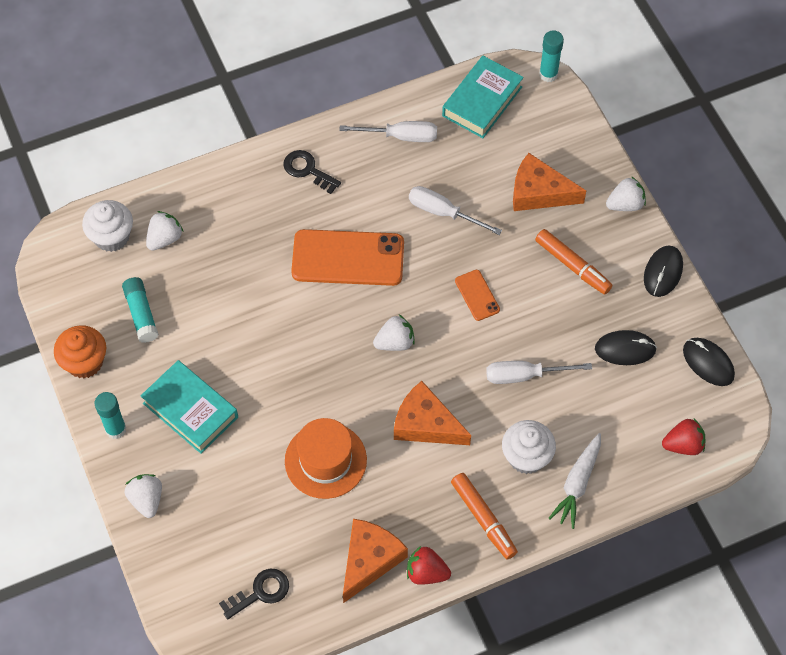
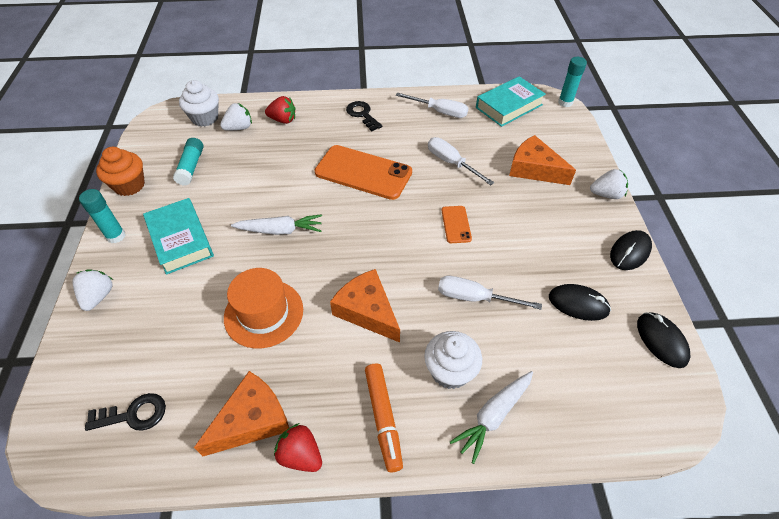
camera: 20 degrees right, 10 degrees down
white strawberry [373,315,415,351] -> none
orange marker [535,229,613,294] -> none
red strawberry [662,419,705,455] -> red strawberry moved to [265,96,295,124]
none -> white carrot [231,214,322,235]

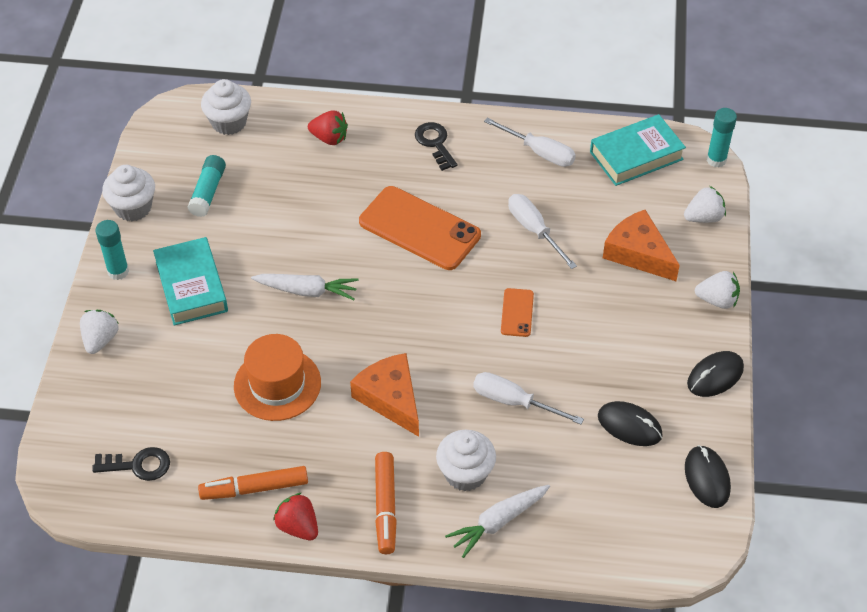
camera: 10 degrees right, 0 degrees up
orange cupcake [96,147,145,196] -> white cupcake [102,165,155,221]
orange cheese [194,371,289,456] -> orange marker [198,466,308,500]
white strawberry [220,103,252,131] -> white strawberry moved to [684,186,726,223]

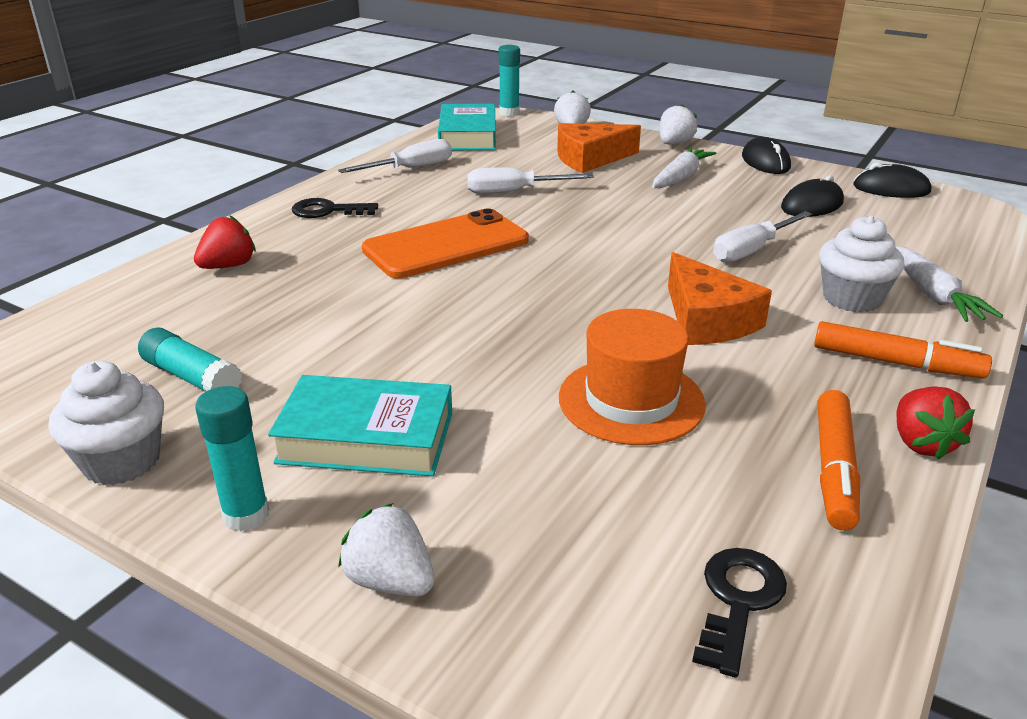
camera: 65 degrees left, 20 degrees down
white cupcake [201,79,251,135] -> none
white carrot [251,274,358,300] -> white carrot moved to [652,147,717,188]
red strawberry [273,493,318,540] -> red strawberry turned 75 degrees counterclockwise [897,386,975,460]
orange cheese [350,353,419,437] -> orange cheese turned 105 degrees counterclockwise [668,252,772,345]
orange phone [501,288,534,337] -> none

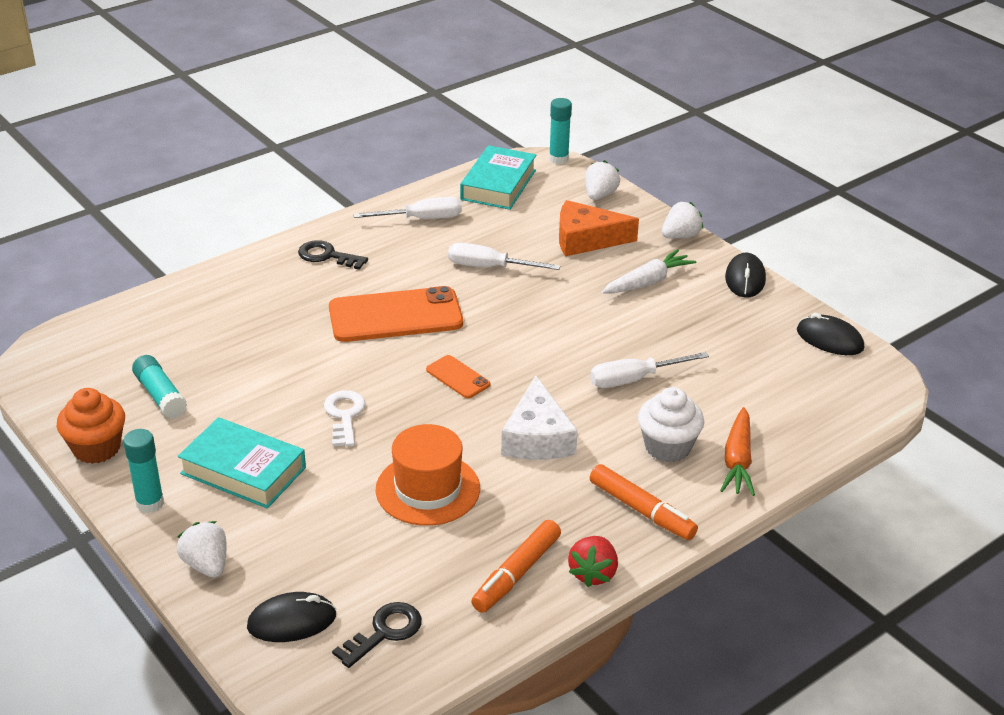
camera: 20 degrees right, 5 degrees up
white cupcake [49,361,164,485] -> orange cupcake [57,388,125,464]
red strawberry [194,215,256,269] -> none
orange cheese [668,252,772,345] -> white cheese [501,375,578,460]
black mouse [781,175,844,217] -> black mouse moved to [247,592,336,642]
white carrot [896,246,1003,322] -> orange carrot [720,407,755,496]
none -> white key [324,390,366,447]
none -> orange phone [426,355,490,398]

